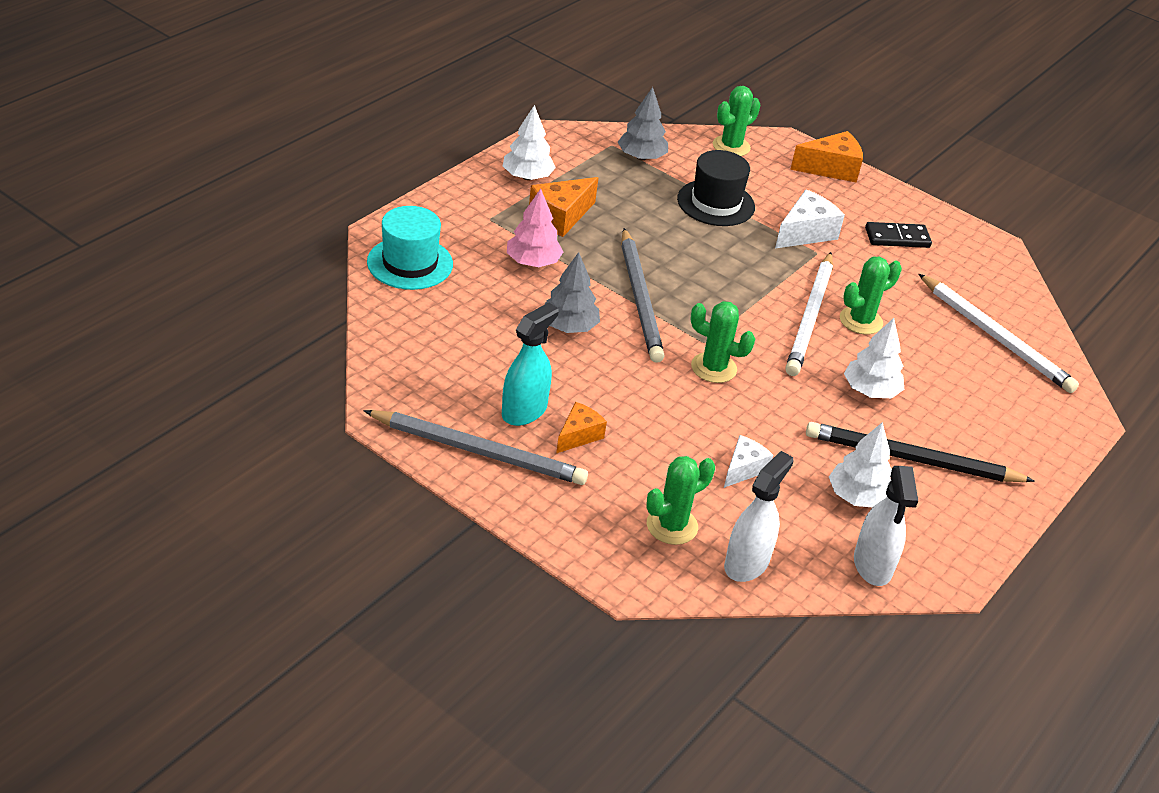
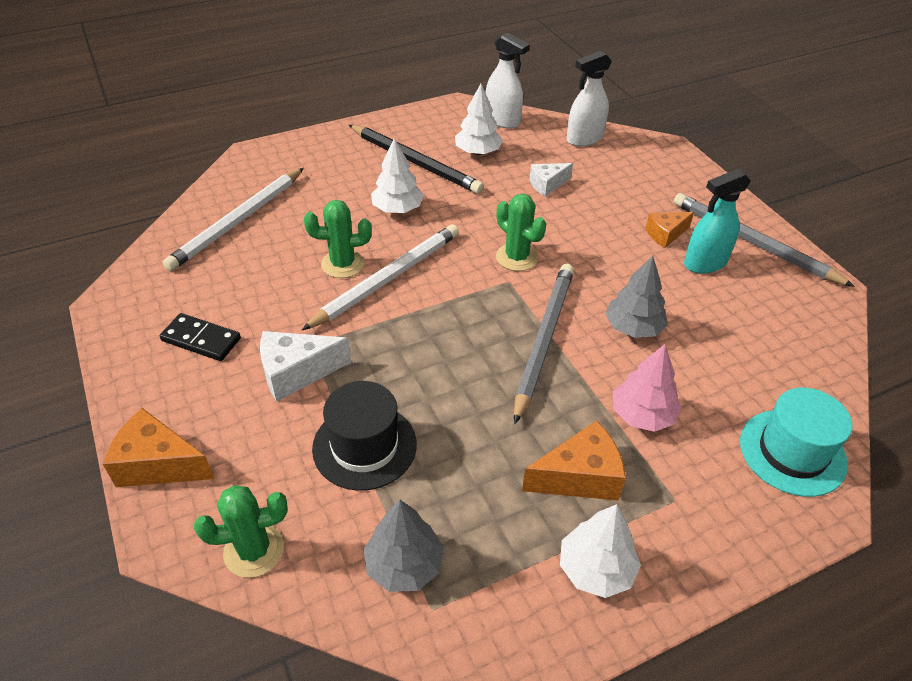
camera: 150 degrees left, 5 degrees up
green cactus [646,456,715,545] -> none
white spray bottle [854,466,918,586] -> white spray bottle turned 105 degrees clockwise [486,32,530,129]
white pencil [919,274,1079,393] -> white pencil turned 135 degrees counterclockwise [163,168,304,271]

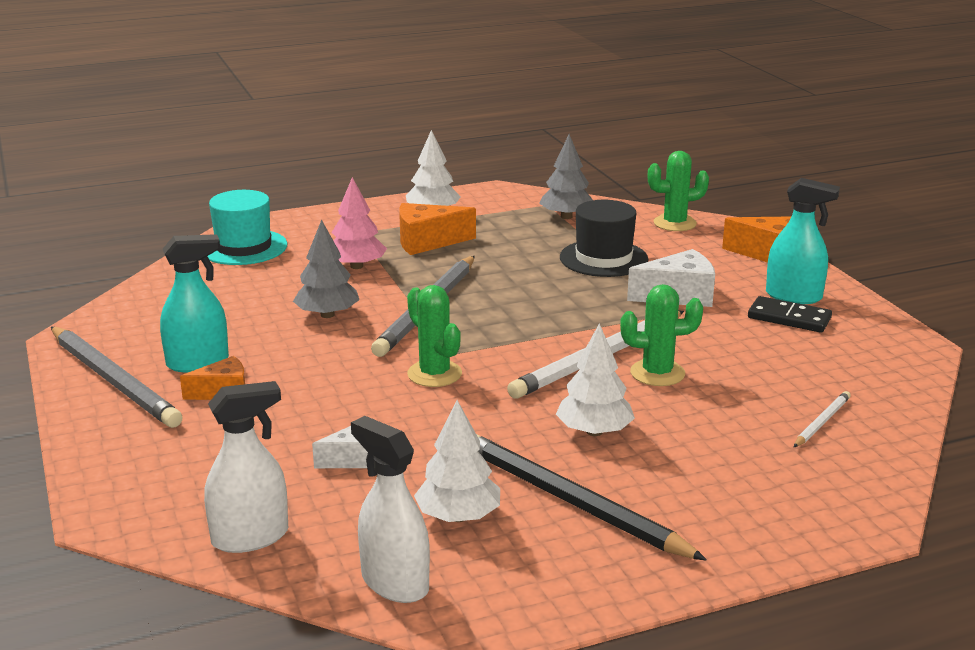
camera: 175 degrees left, 20 degrees down
white pencil [163,168,304,271] -> white pencil [794,391,851,447], size x0.46
none -> turquoise spray bottle [766,178,840,304]

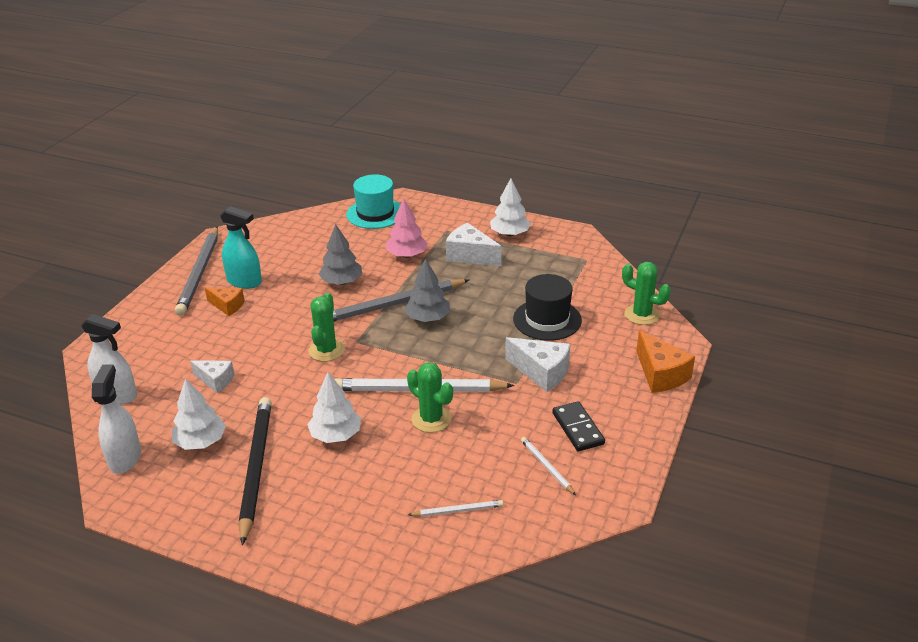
camera: 45 degrees right, 10 degrees up
orange cheese [399,203,476,255] -> white cheese [446,223,501,266]
grey tree [539,134,593,219] -> grey tree moved to [404,258,450,322]
turquoise spray bottle [766,178,840,304] -> none
none -> white pencil [521,437,576,495]

